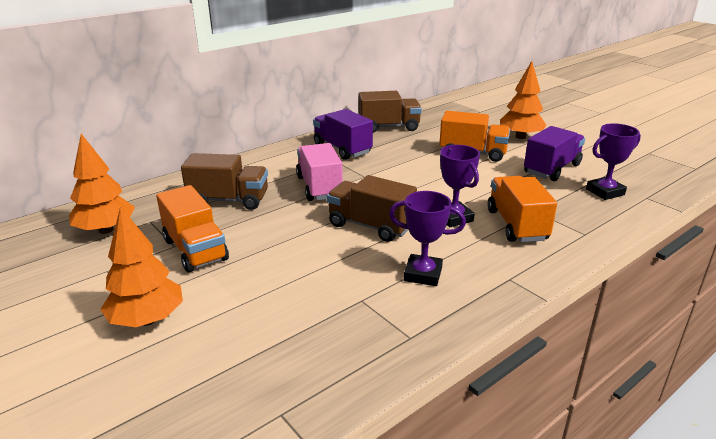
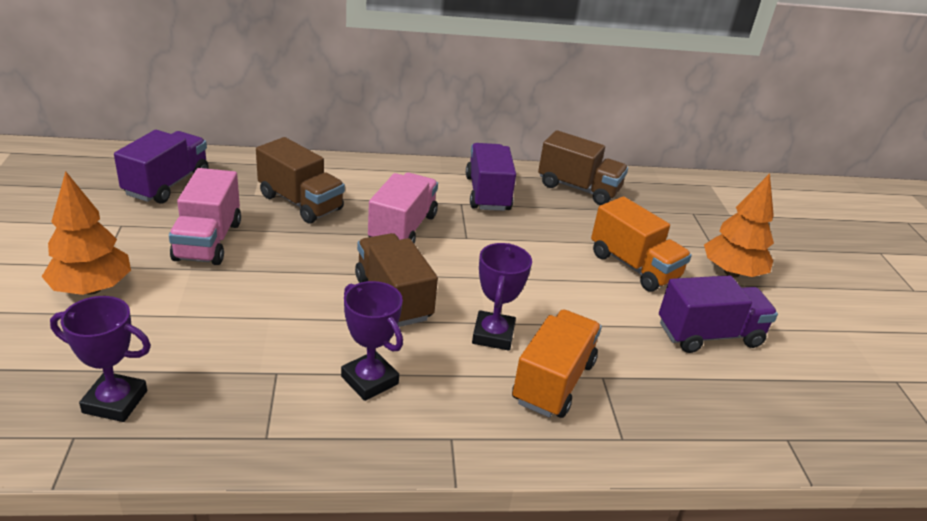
camera: 30 degrees right, 5 degrees up
orange tree [69,134,135,234] -> purple truck [114,130,208,204]
orange truck [156,185,229,272] -> pink truck [169,168,241,265]
purple trophy [586,123,641,200] -> purple trophy moved to [50,296,151,422]

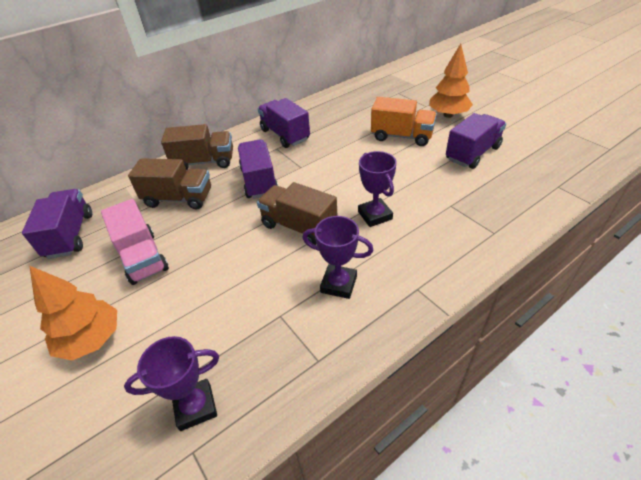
camera: 25 degrees left, 10 degrees up
pink truck [368,173,438,244] -> purple truck [238,139,278,199]
orange truck [512,309,602,418] -> none
brown truck [538,130,628,205] -> brown truck moved to [161,124,233,170]

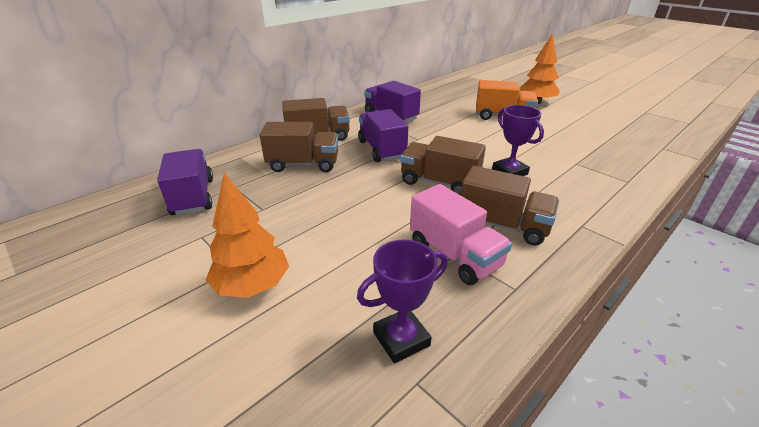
camera: 10 degrees left, 10 degrees down
pink truck [101,199,169,285] -> pink truck moved to [410,184,512,285]
purple trophy [303,216,373,299] -> brown truck [461,166,559,246]
purple truck [446,113,506,169] -> none

